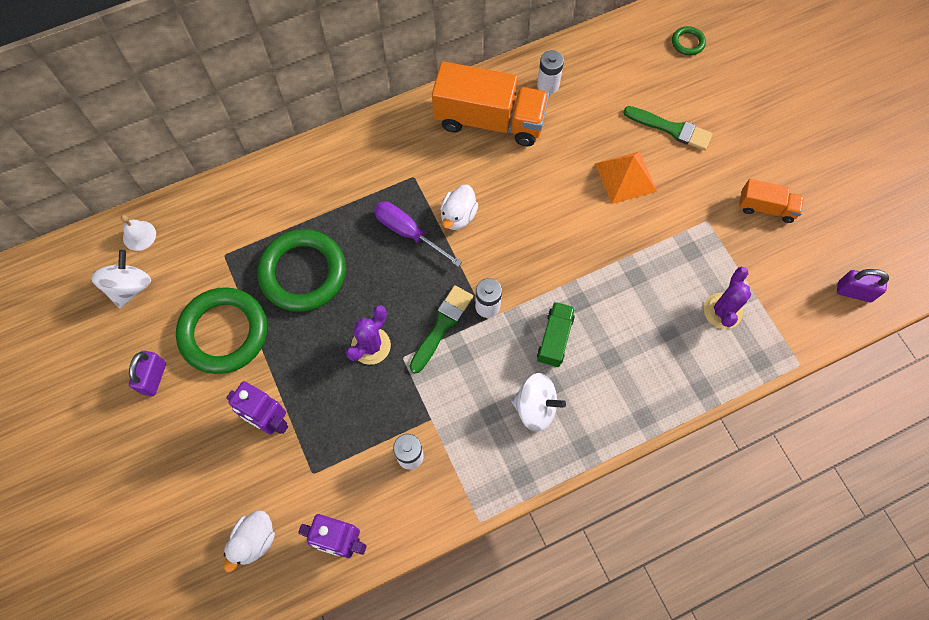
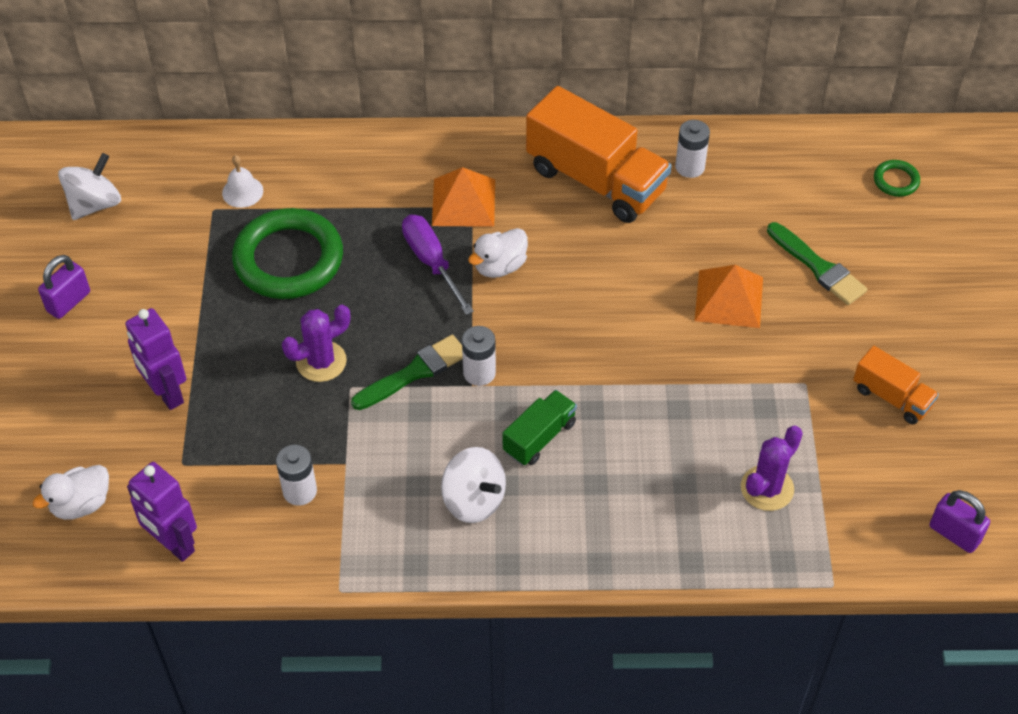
camera: 25 degrees right, 15 degrees down
white bell [121,215,156,251] -> white bell moved to [222,155,263,208]
green ring [176,287,267,374] -> none
none -> orange pyramid [432,167,495,227]

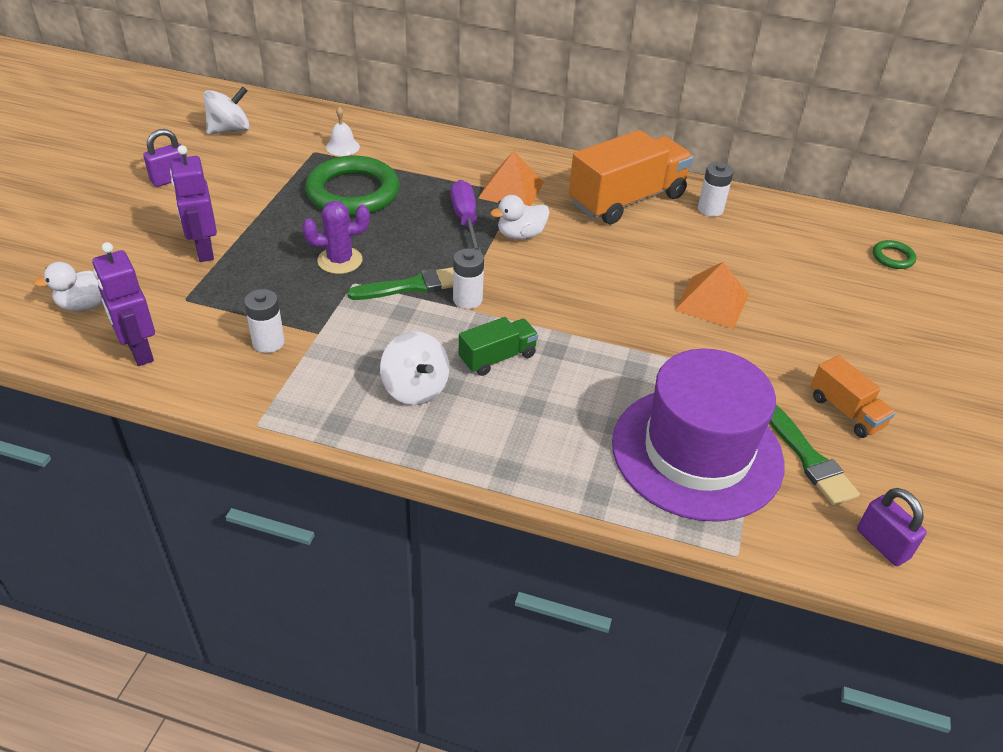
camera: 15 degrees right, 10 degrees down
orange truck [526,86,671,223] -> orange truck turned 90 degrees counterclockwise [569,130,693,224]
purple cactus [741,426,803,511] -> purple hat [612,349,785,522]
green brush [767,222,867,305] -> green brush moved to [769,405,860,506]

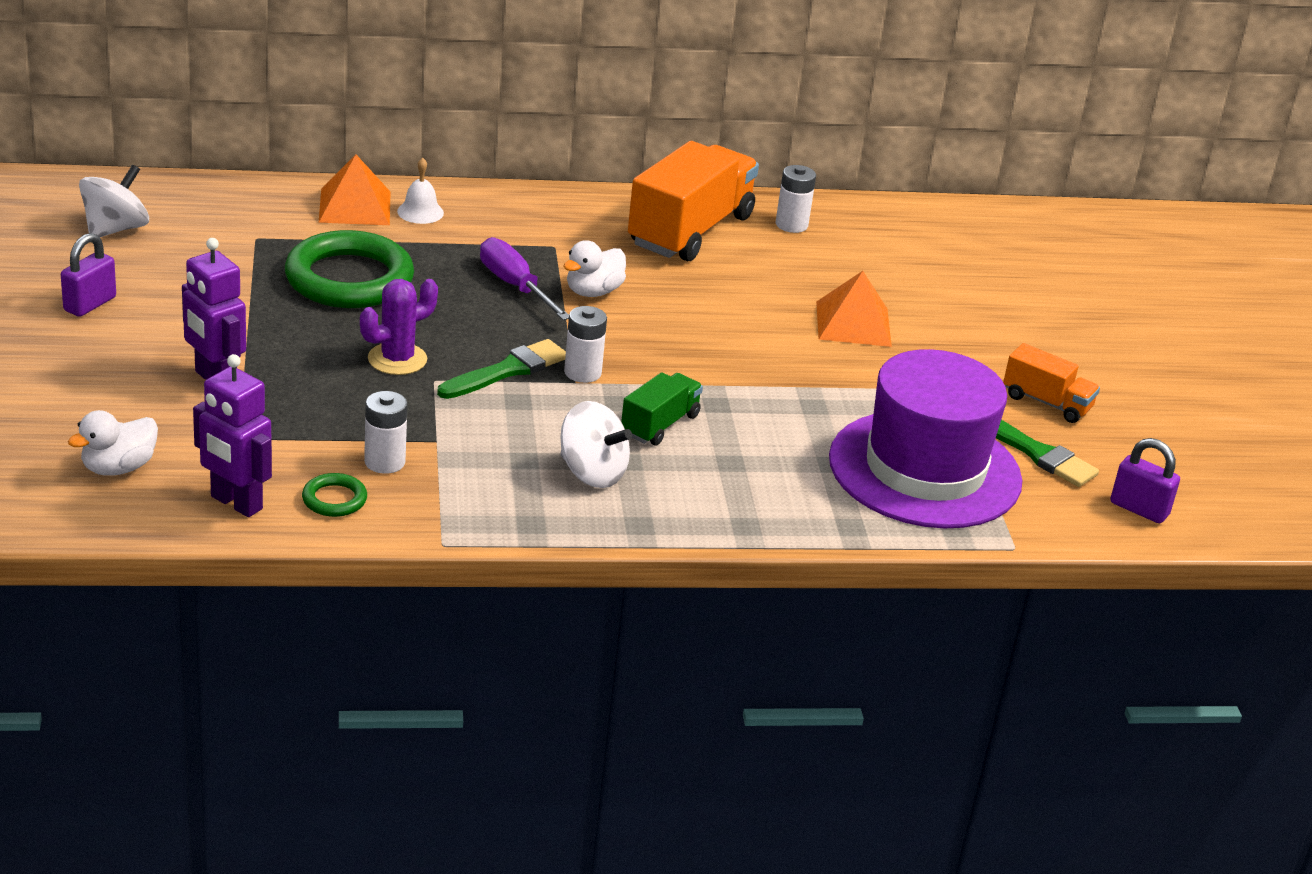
camera: 25 degrees left, 10 degrees down
white bell [326,106,360,156] -> white bell moved to [397,158,444,224]
orange pyramid [478,151,544,206] -> orange pyramid moved to [319,155,390,225]
green ring [873,240,916,269] -> green ring moved to [302,473,367,517]

